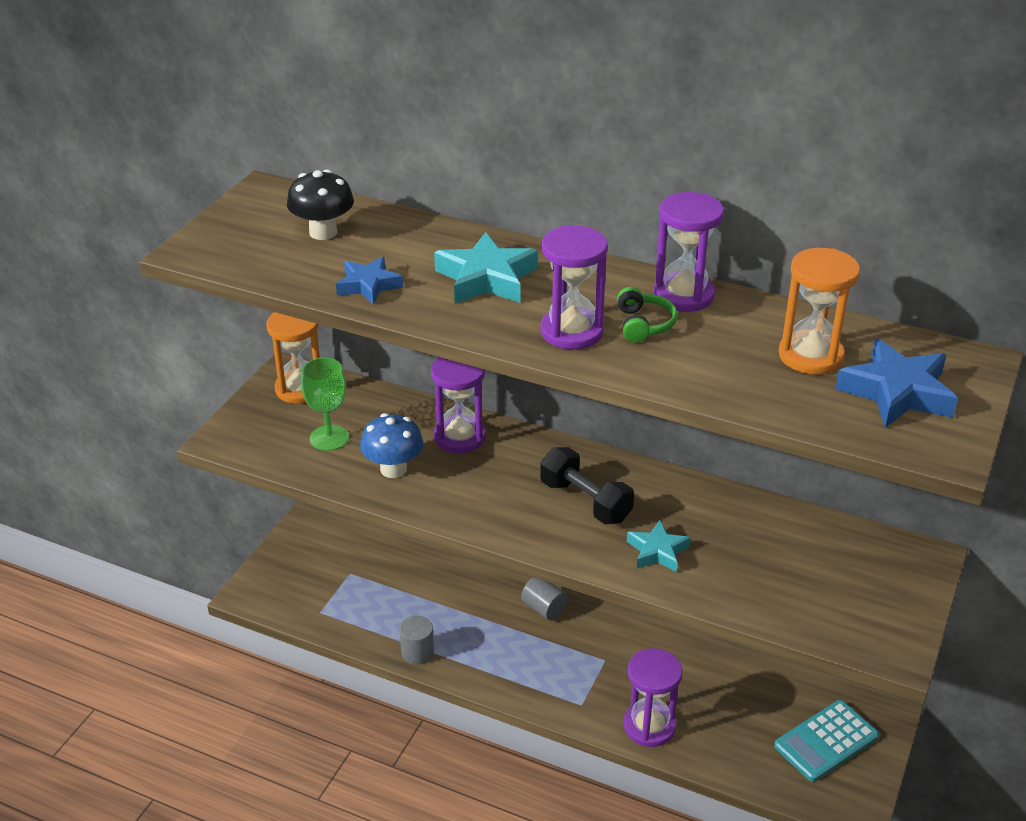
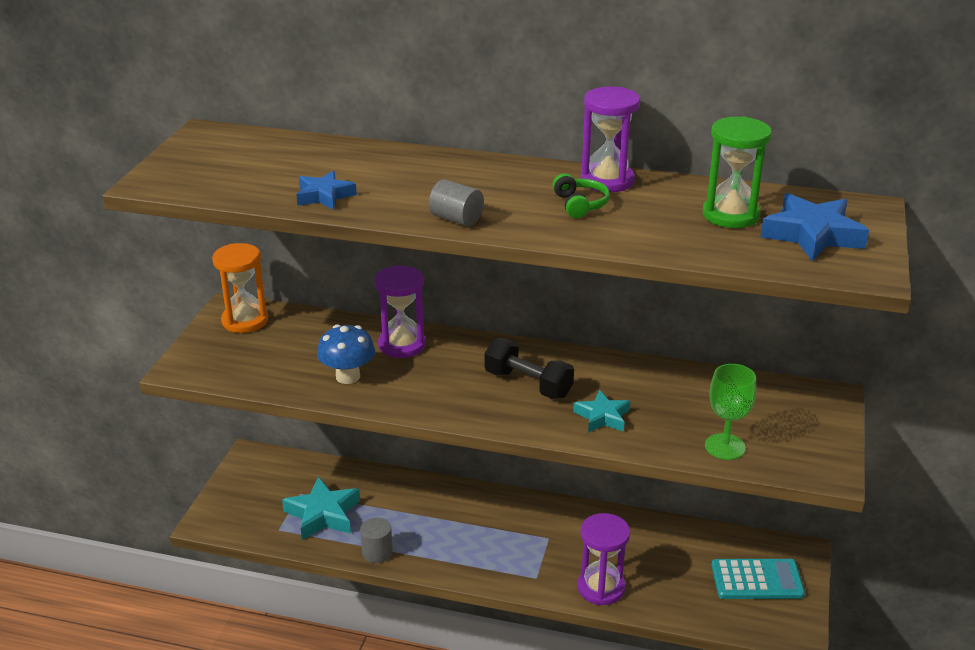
camera: 10 degrees left, 5 degrees down
black mushroom [287,169,354,240] -> none
green goblet [301,358,349,451] -> green goblet moved to [705,364,756,460]
turquoise star [434,232,538,304] -> turquoise star moved to [282,477,360,540]
grey cylinder [521,577,568,620] -> grey cylinder moved to [429,179,484,226]
purple hourglass [541,225,608,349] -> none
turquoise calculator [774,700,879,782] -> turquoise calculator turned 135 degrees counterclockwise [711,559,805,599]
orange hourglass [779,248,860,374] -> green hourglass [703,116,772,228]

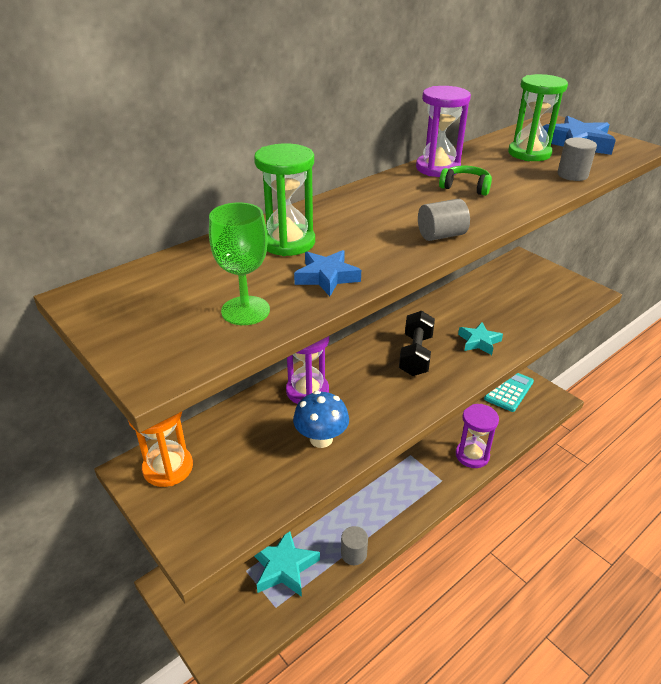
camera: 55 degrees left, 5 degrees up
black dumbbell [485,338,574,399] -> black dumbbell turned 60 degrees counterclockwise [399,311,435,376]
green goblet [705,364,756,460] -> green goblet moved to [209,202,270,325]
none -> green hourglass [254,143,315,256]
none -> grey cylinder [557,138,597,181]

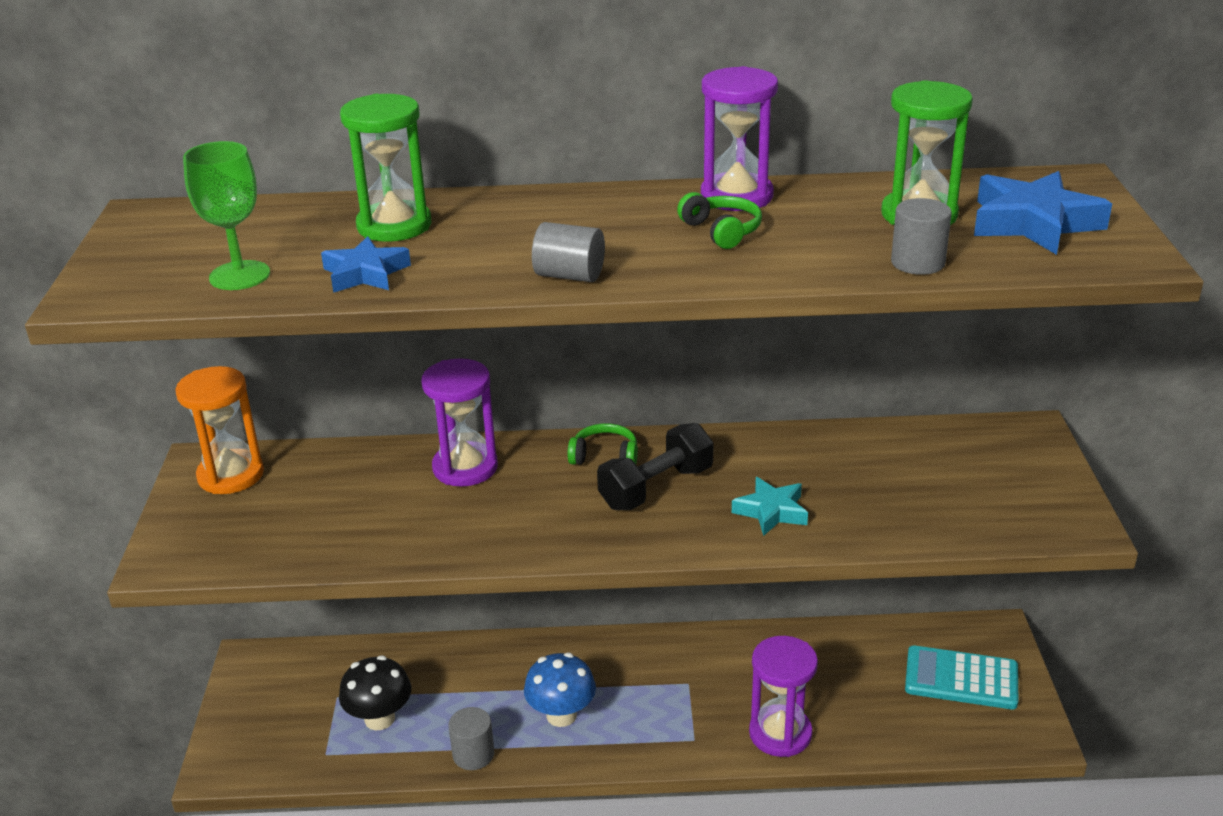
camera: 40 degrees right, 5 degrees down
turquoise star [254,531,320,597] -> black mushroom [339,655,411,730]
blue mushroom [293,391,349,448] -> blue mushroom moved to [524,653,596,727]
turquoise calculator [484,373,534,412] -> turquoise calculator turned 150 degrees counterclockwise [905,646,1018,709]
none -> green headphones [567,423,638,465]

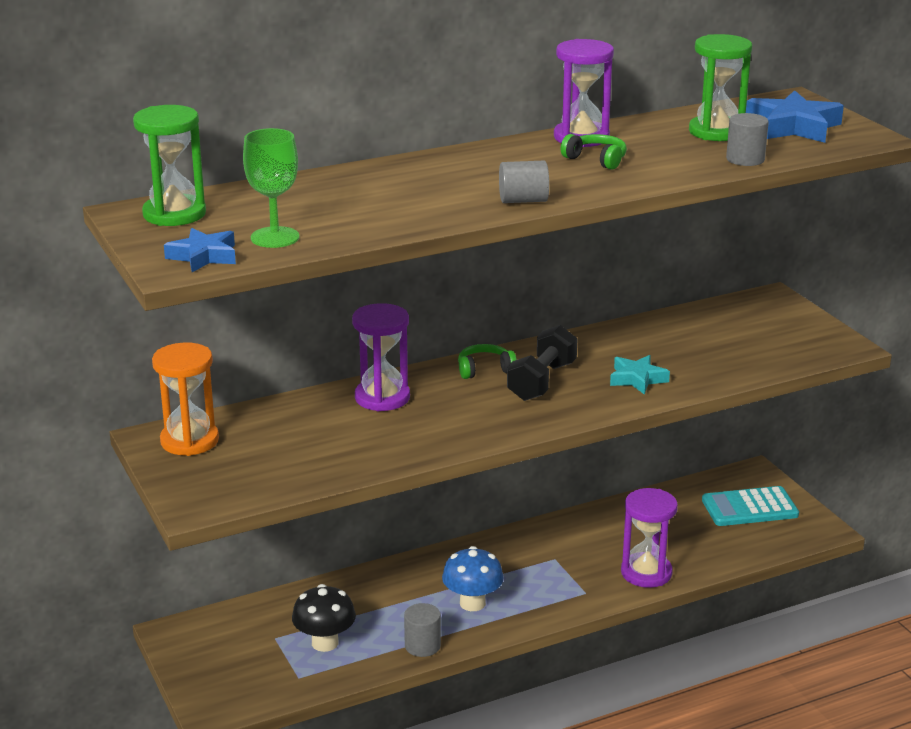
camera: 25 degrees left, 5 degrees down
blue star [321,236,411,293] -> blue star moved to [164,228,236,272]
green hourglass [340,94,431,242] -> green hourglass moved to [133,105,206,226]

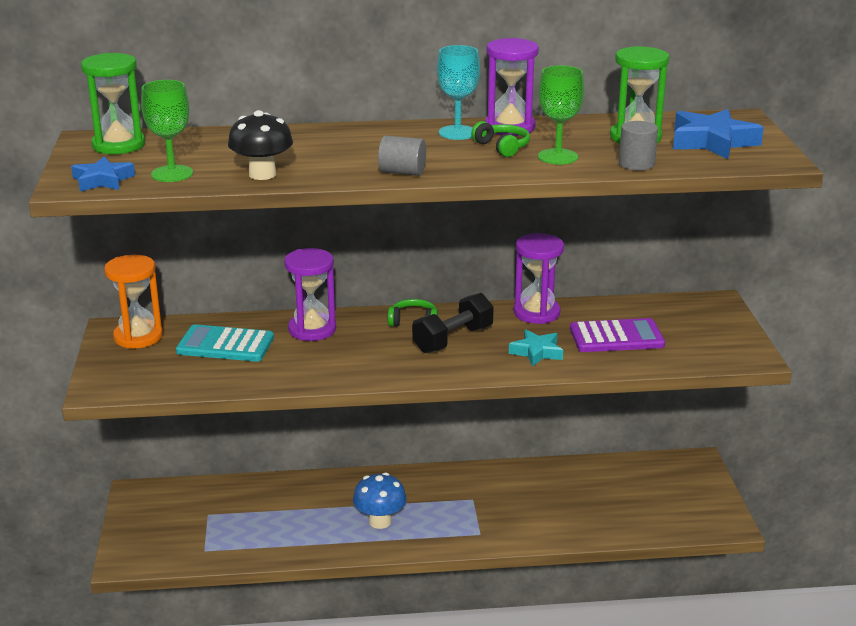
camera: 20 degrees right, 0 degrees up
black mushroom [292,584,356,652] -> black mushroom moved to [228,110,293,180]
grey cylinder [404,603,441,657] -> none
purple hourglass [621,488,678,588] -> purple hourglass moved to [513,233,564,324]
turquoise calculator [702,486,799,526] -> turquoise calculator moved to [176,324,274,362]
none -> turquoise goblet [437,45,480,140]
none -> green goblet [538,65,584,165]
none -> purple calculator [570,318,665,352]

